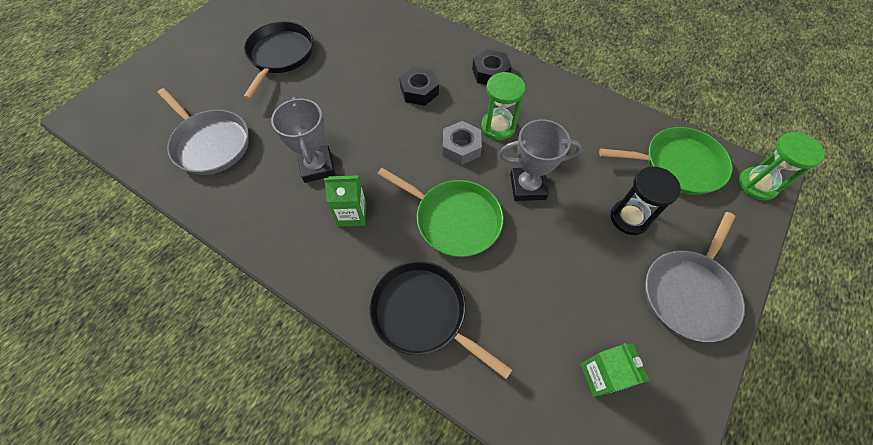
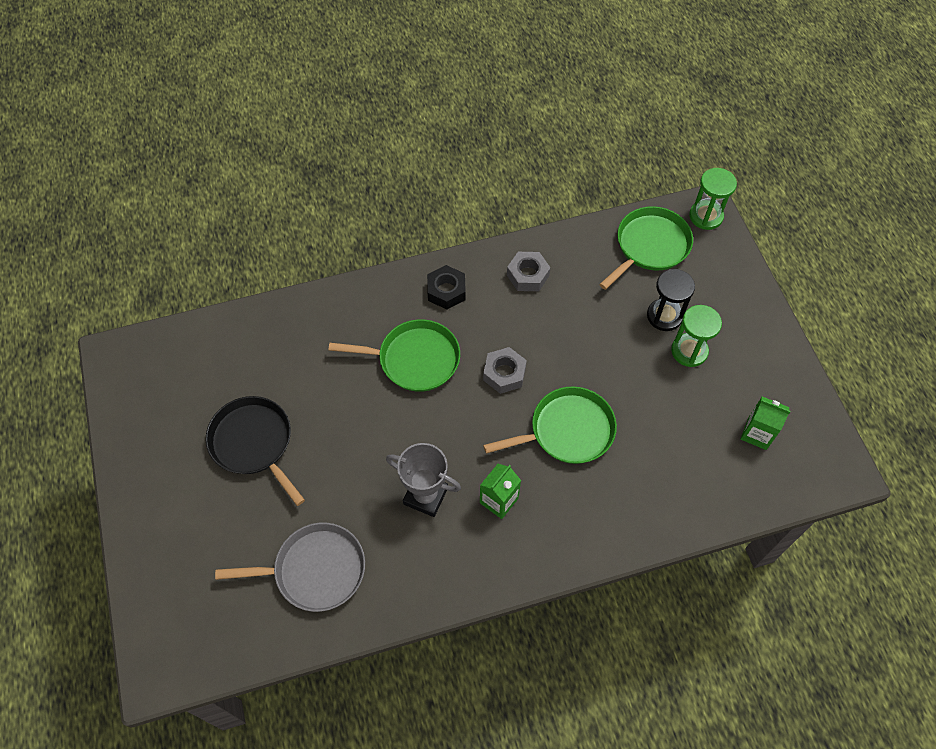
camera: 50 degrees left, 0 degrees up
black pan [369,261,513,379] -> none
black nut [399,67,439,106] -> green pan [328,319,460,392]
green hourglass [481,72,526,140] -> green hourglass moved to [671,305,722,367]
grey trophy [499,119,582,201] -> none
grey pan [645,212,745,342] -> none
none -> grey nut [507,252,550,291]

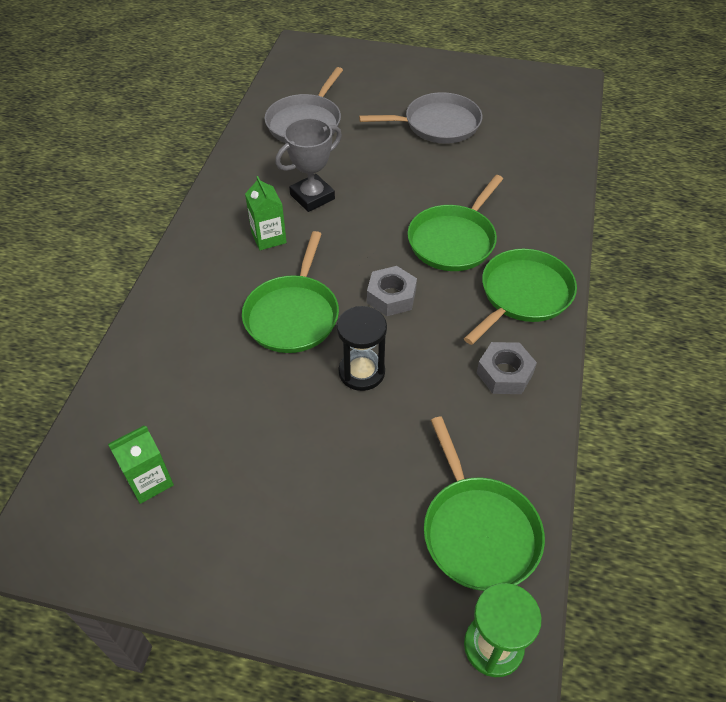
camera: 120 degrees right, 10 degrees down
black pan [206,396,305,506] -> grey pan [359,92,482,144]
black nut [427,265,466,309] -> green pan [464,249,577,345]
black hourglass [647,269,695,331] -> black hourglass moved to [337,306,387,391]
green hourglass [671,305,722,367] -> none

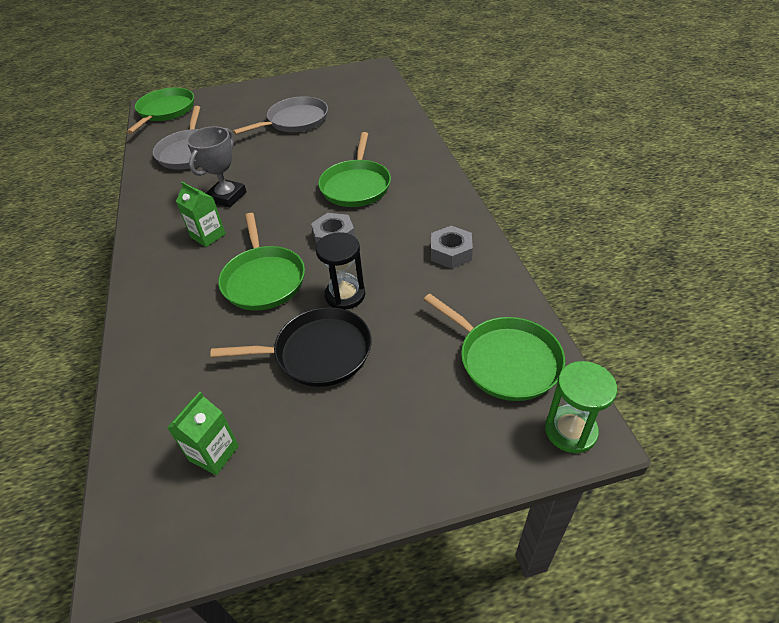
camera: 25 degrees left, 5 degrees down
green pan [464,249,577,345] -> green pan moved to [126,88,194,134]
none -> black pan [210,307,372,387]

